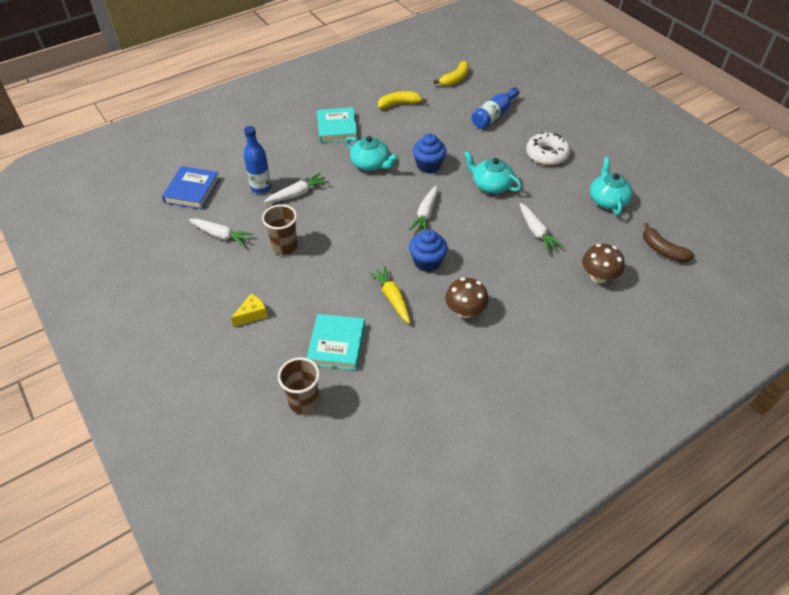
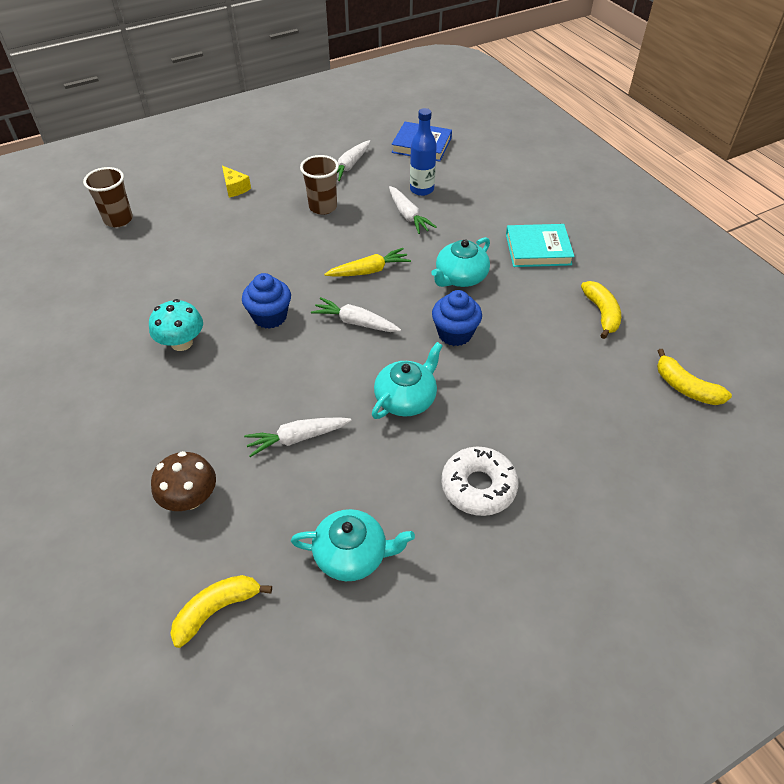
camera: 95 degrees right, 0 degrees up
turquoise book [307,314,365,370] -> none
yellow carrot [368,266,410,324] -> yellow carrot moved to [324,248,411,277]
brown mushroom [445,277,489,318] -> turquoise mushroom [149,299,203,351]
blue bottle [472,87,519,129] -> none
brown banana [643,222,695,262] -> yellow banana [170,575,272,648]

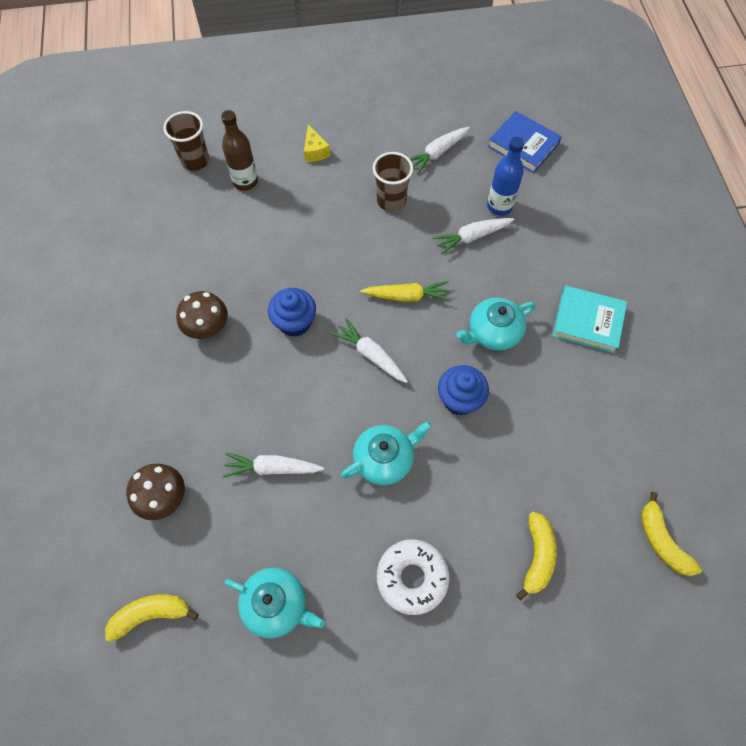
camera: 20 degrees right, 15 degrees up
turquoise mushroom [149,299,203,351] -> brown mushroom [176,291,228,339]
white carrot [389,186,437,234] -> white carrot turned 75 degrees clockwise [433,218,514,254]
yellow banana [581,281,621,339] -> yellow banana moved to [516,512,557,600]
none -> brown bottle [221,110,258,191]

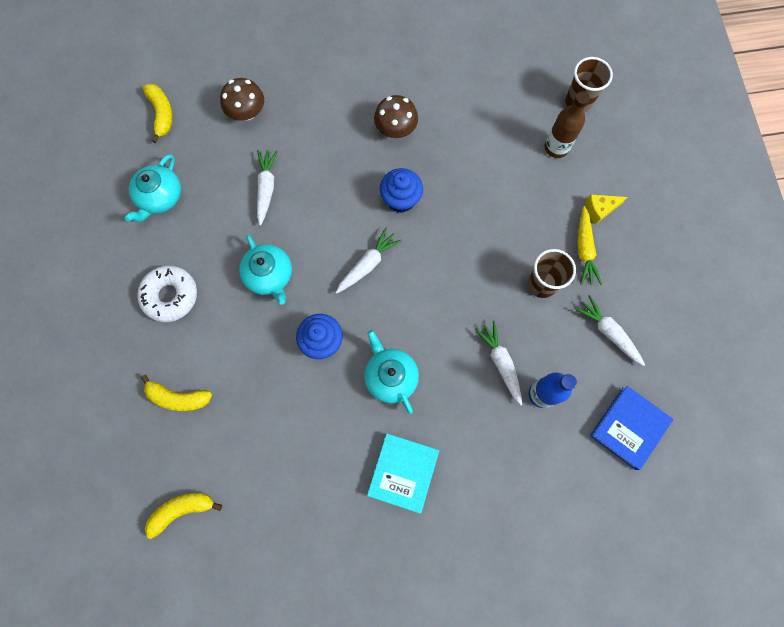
camera: 90 degrees right, 10 degrees up
yellow carrot [360,281,450,302] -> yellow carrot moved to [578,206,602,285]

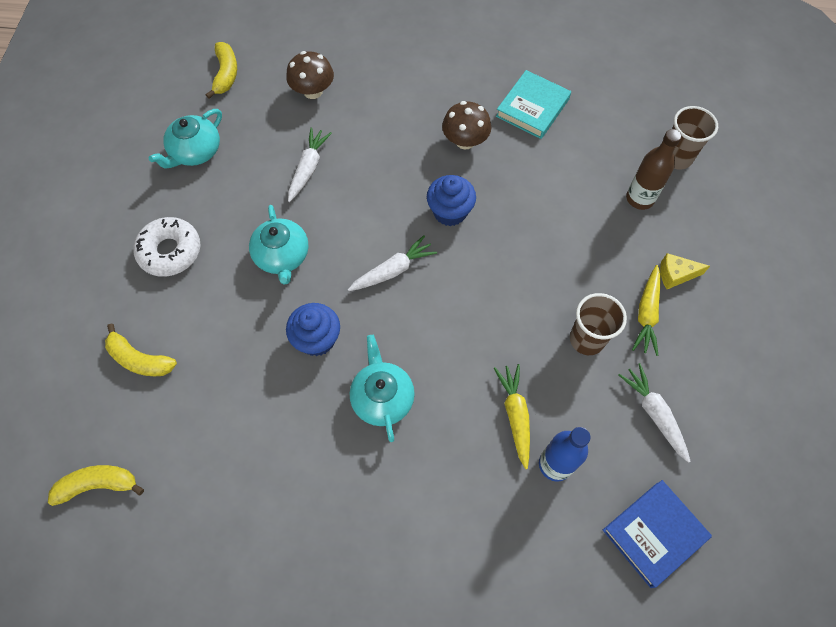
camera: 15 degrees right, 10 degrees down
turquoise book [367,433,439,514] -> turquoise book moved to [496,70,571,139]
white carrot [474,321,522,405] -> yellow carrot [494,364,530,469]

